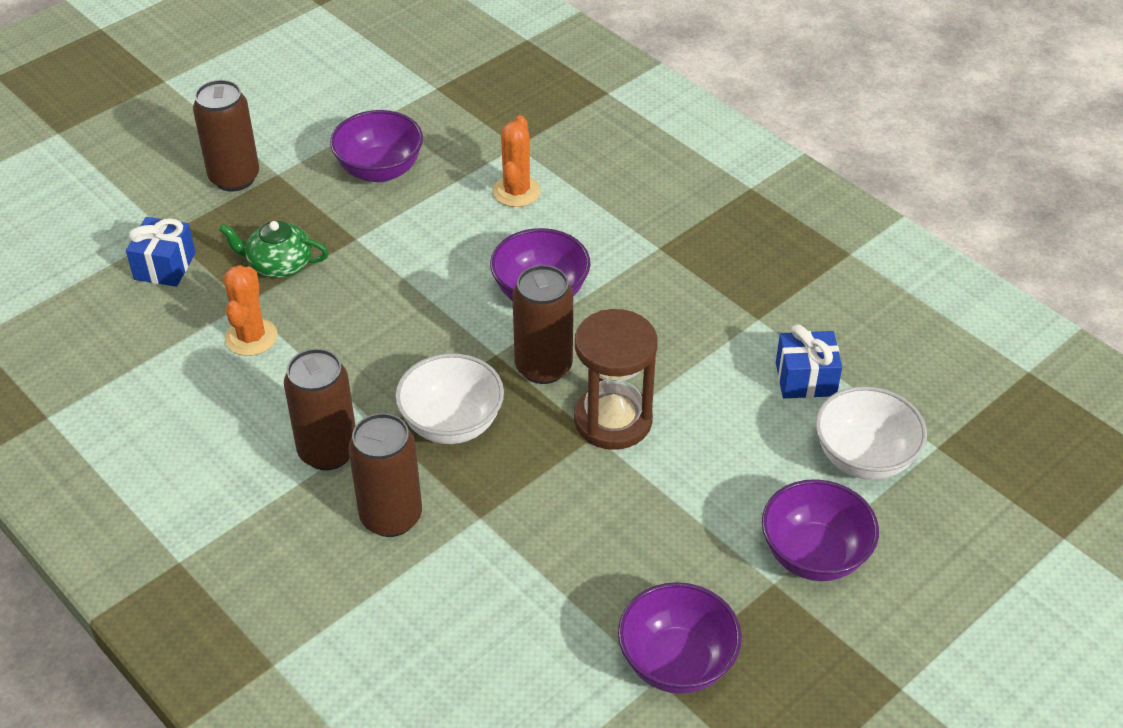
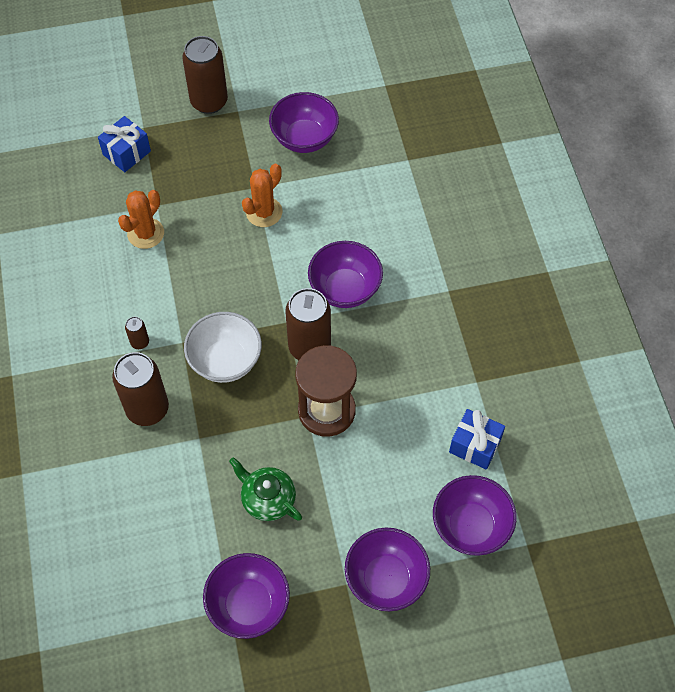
camera: 30 degrees right, 15 degrees up
green teapot [219,221,329,278] -> green teapot moved to [229,457,302,521]
brown can [284,348,355,470] -> brown can [125,317,149,349], size x0.45
orange cactus [493,115,541,207] -> orange cactus moved to [242,164,283,227]
white bowl [816,386,927,480] -> purple bowl [433,475,517,556]

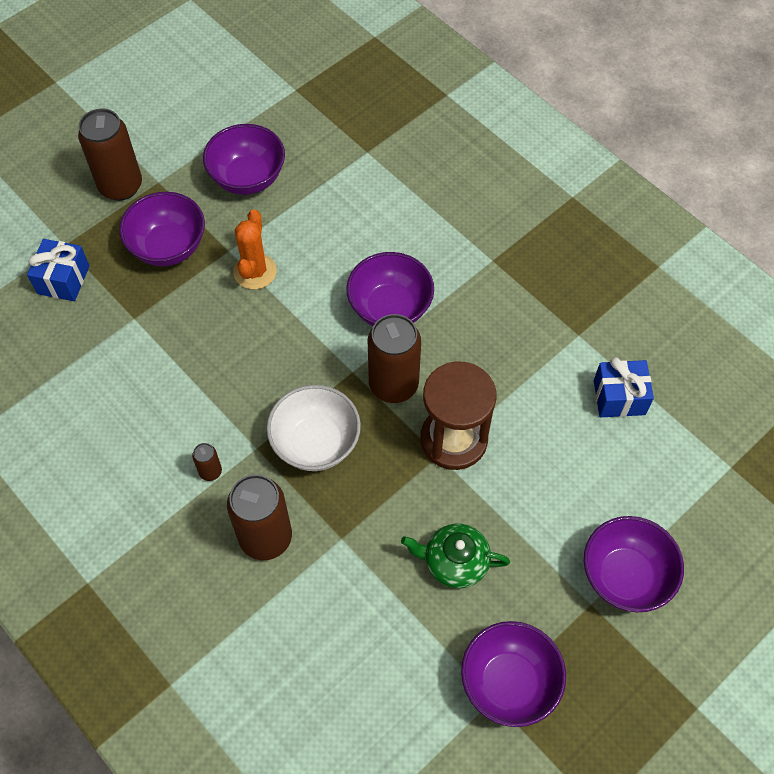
camera: 30 degrees left, 0 degrees up
orange cactus [118,190,164,249] -> none
purple bowl [433,475,517,556] -> purple bowl moved to [119,192,205,266]

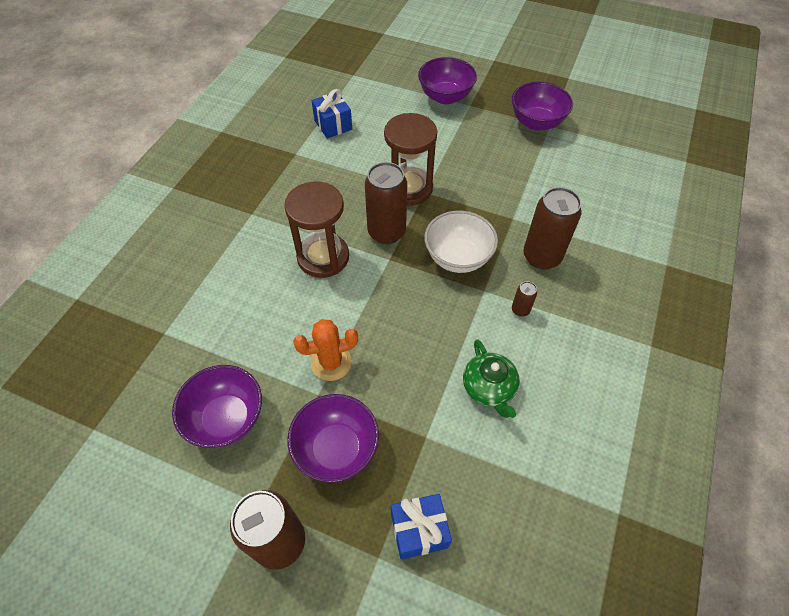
camera: 115 degrees left, 5 degrees down
purple bowl [347,252,434,326] -> brown hourglass [284,182,349,278]
green teapot [401,524,510,588] -> green teapot moved to [463,339,520,418]

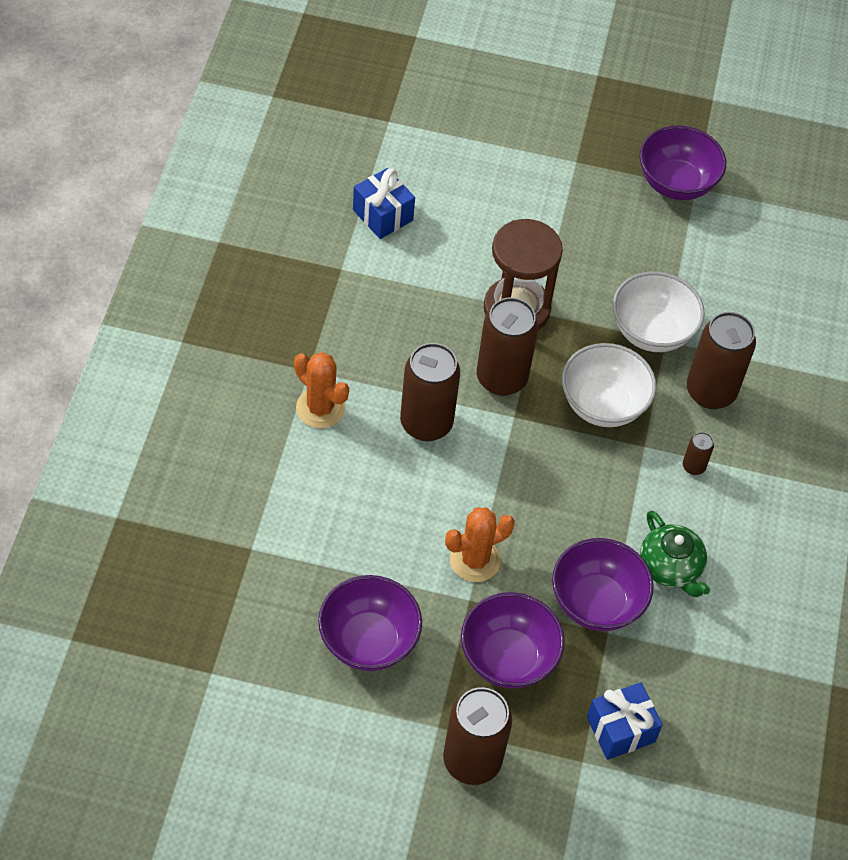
camera: 15 degrees left, 0 degrees up
brown hourglass [284,182,349,278] -> brown can [400,343,460,441]
purple bowl [418,57,477,104] -> purple bowl moved to [552,538,654,631]
none -> orange cactus [294,352,349,428]
none -> white bowl [613,271,705,352]

